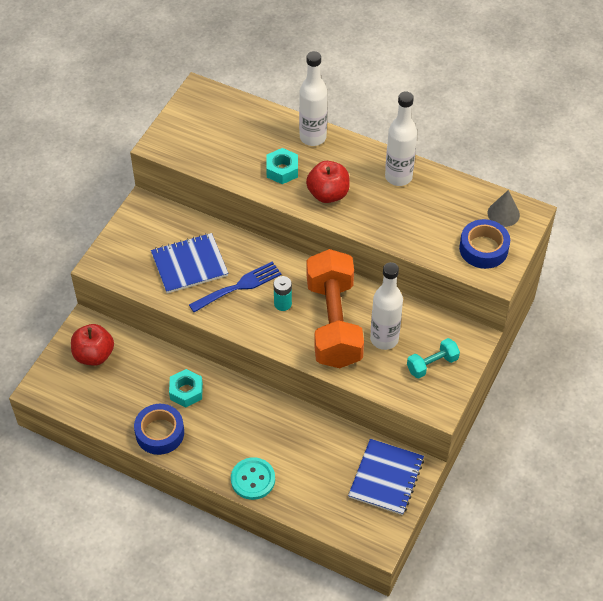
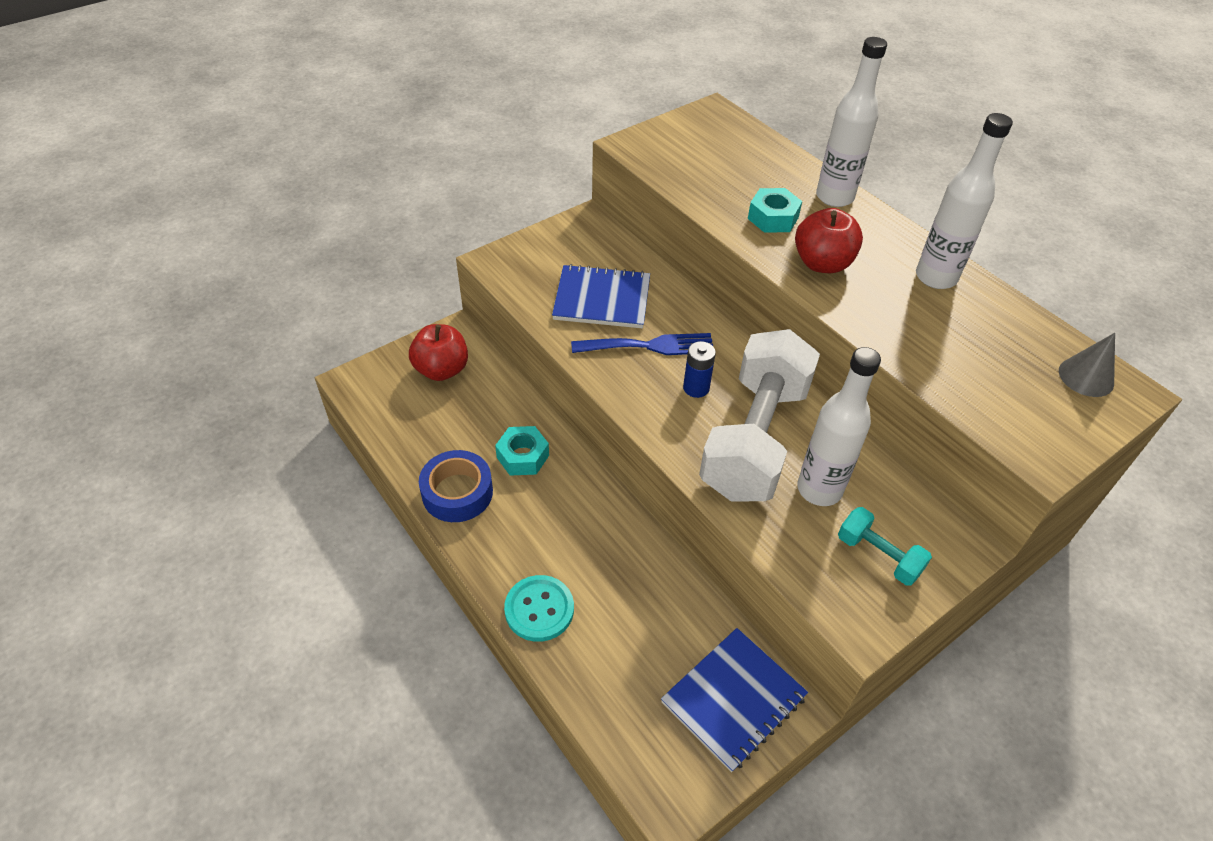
camera: 25 degrees right, 5 degrees down
turquoise battery [274,276,292,311] -> blue battery [683,341,716,398]
orange dumbbell [307,249,364,368] -> white dumbbell [699,329,820,502]
turquoise dumbbell [407,338,460,379] -> turquoise dumbbell turned 45 degrees clockwise [838,507,932,586]
blue tape [459,219,510,269] -> none

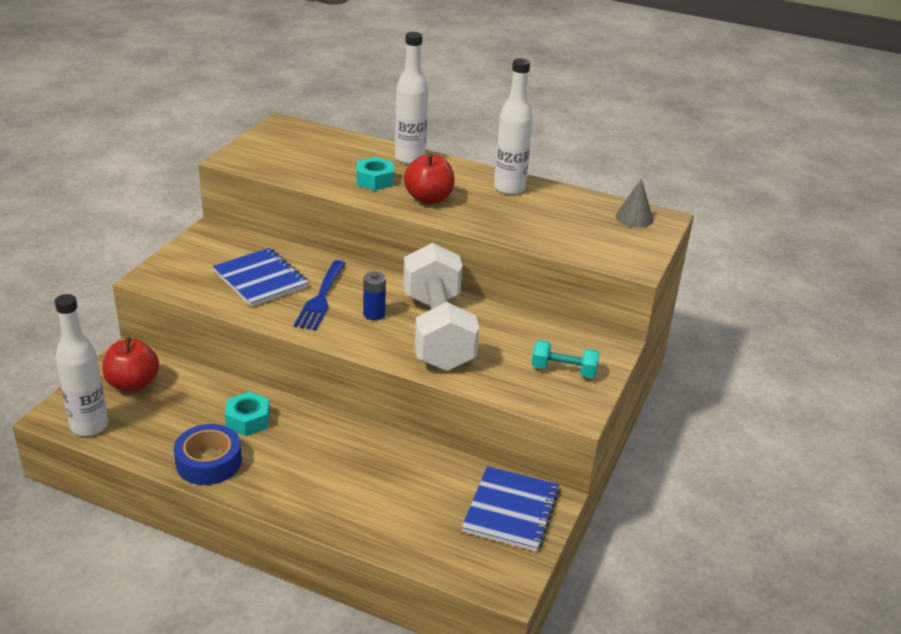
camera: 30 degrees left, 15 degrees down
turquoise button [504,575,574,642] -> none
blue notebook [552,264,650,328] -> blue notebook turned 75 degrees clockwise [213,248,309,307]
blue fork [571,333,713,355] -> blue fork turned 135 degrees clockwise [294,260,346,330]
white bottle [797,347,881,506] -> white bottle moved to [55,294,108,436]

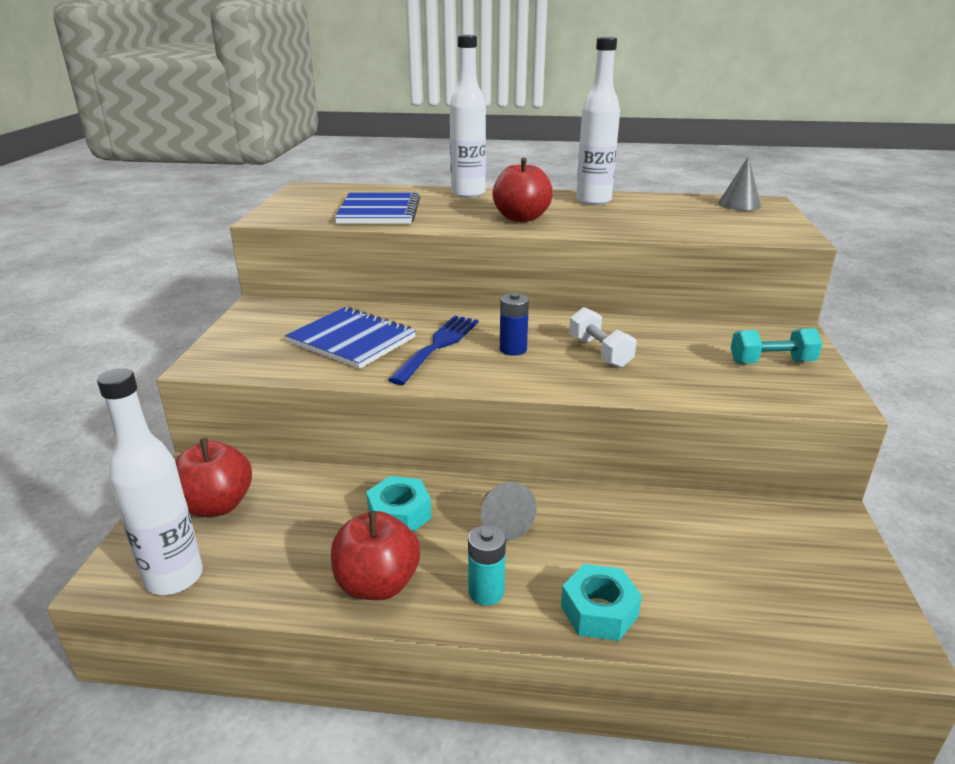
camera: 15 degrees left, 5 degrees down
blue tape [174,424,242,485] -> red apple [331,511,420,600]
blue fork [294,260,346,330] -> blue fork turned 150 degrees counterclockwise [388,316,478,385]
turquoise nut [357,157,394,191] -> turquoise nut moved to [561,564,642,641]
white dumbbell [403,243,479,371] -> white dumbbell [569,307,636,368], size x0.44
blue notebook [462,466,560,552] -> blue notebook moved to [335,192,420,224]
none -> turquoise battery [468,525,506,606]
none -> grey cone [481,482,537,541]

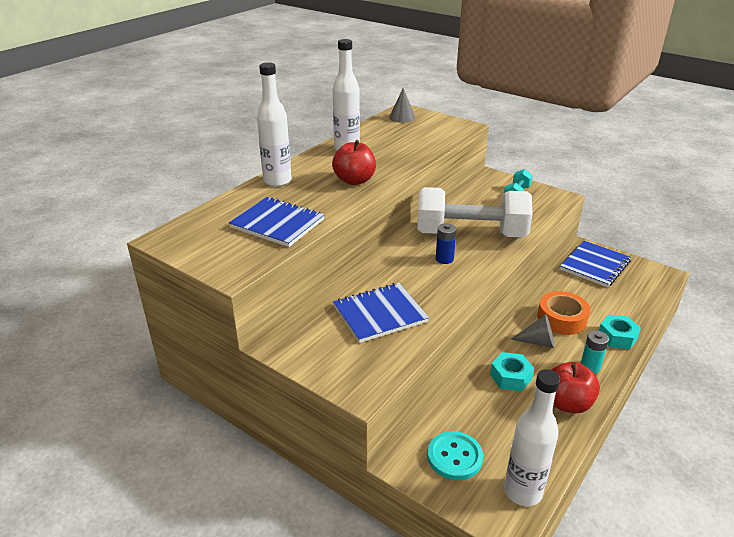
camera: 60 degrees left, 5 degrees up
red apple [175,438,252,517] -> turquoise button [427,431,483,480]
blue fork [388,316,478,385] -> none
white dumbbell [569,307,636,368] -> white dumbbell [417,187,533,238], size x2.28
none -> orange tape [537,291,590,335]
none -> blue notebook [560,241,631,288]

